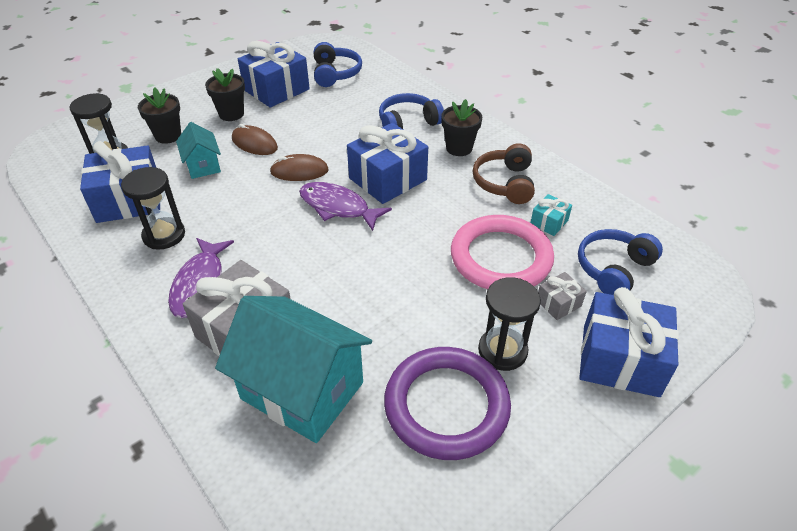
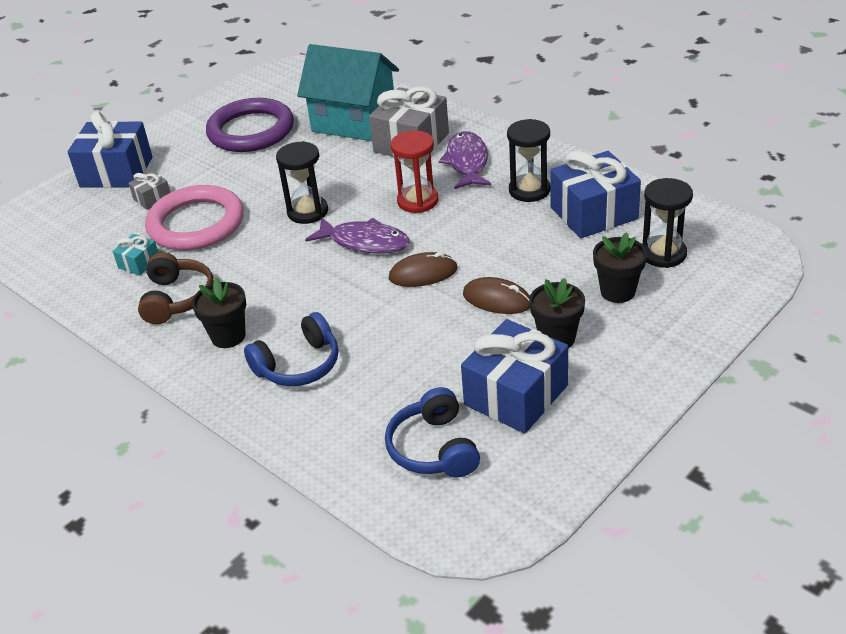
camera: 175 degrees right, 5 degrees down
turquoise house [176,122,221,179] -> none
blue gift [347,123,428,204] -> none
black hourglass [478,277,541,371] -> black hourglass moved to [276,141,328,224]
blue headphones [578,229,663,295] -> none
none -> red hourglass [391,130,438,213]

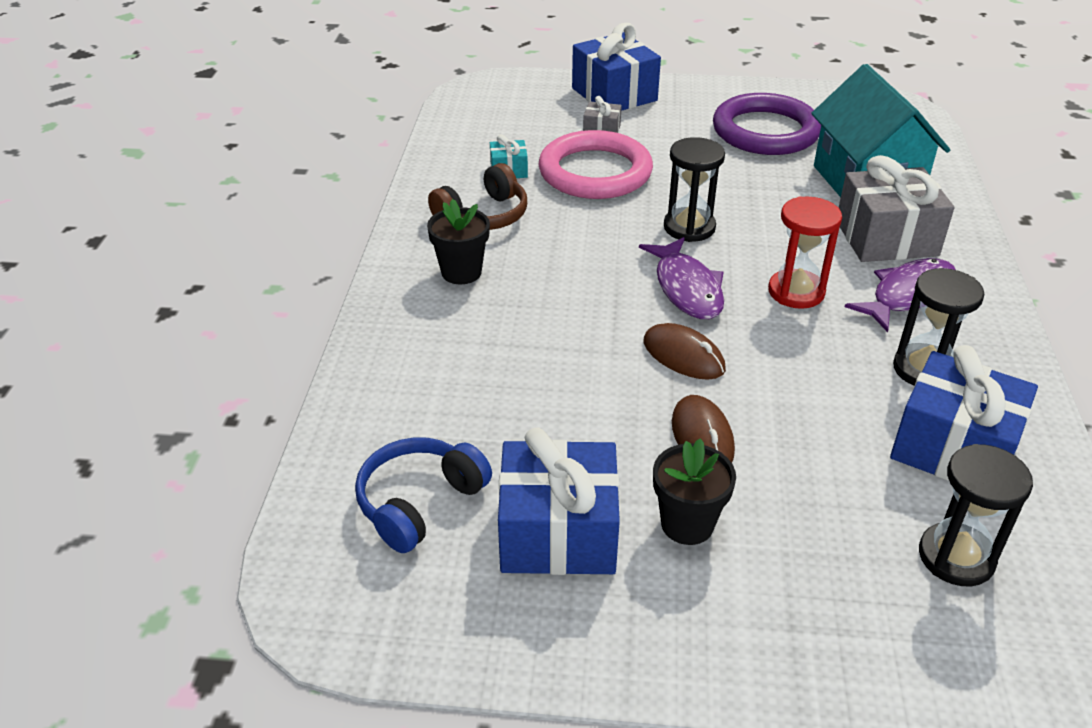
camera: 50 degrees right, 0 degrees up
blue headphones [244,312,338,386] -> none
black flower pot [593,232,647,303] -> none

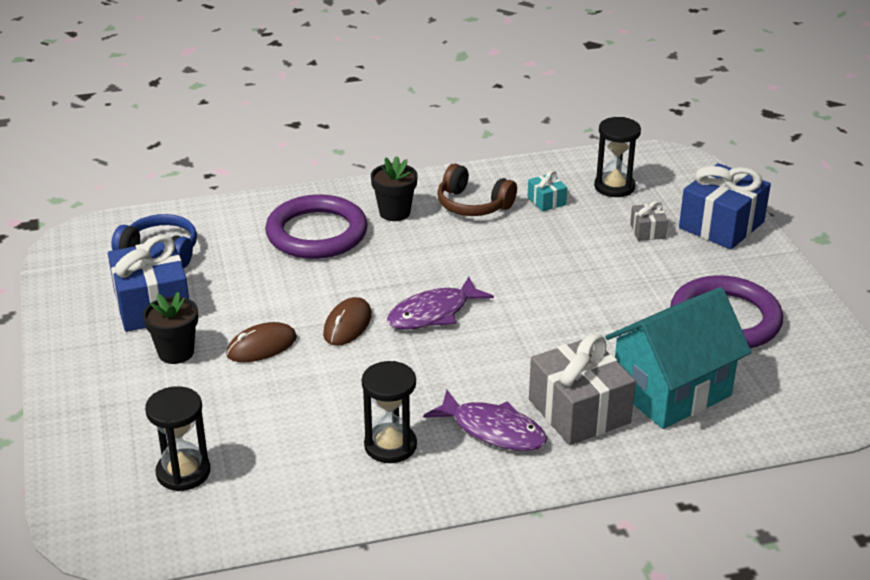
camera: 70 degrees right, 5 degrees down
pink ring [539,130,653,199] -> none
black hourglass [664,137,725,242] -> black hourglass moved to [594,117,641,197]
red hourglass [768,196,842,309] -> none
blue gift [890,345,1038,480] -> none
none -> purple ring [265,194,368,259]

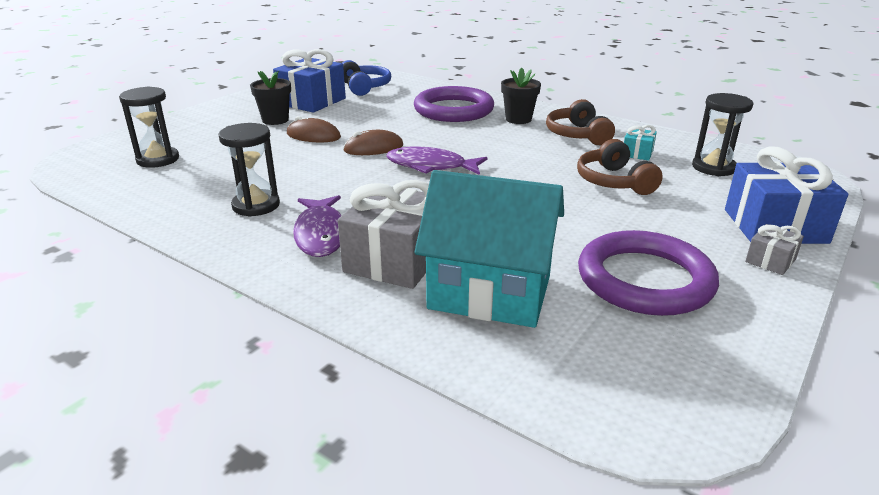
camera: 50 degrees right, 5 degrees down
grey gift [630,201,668,241] -> grey gift moved to [745,224,804,275]
none -> brown headphones [577,139,663,195]

